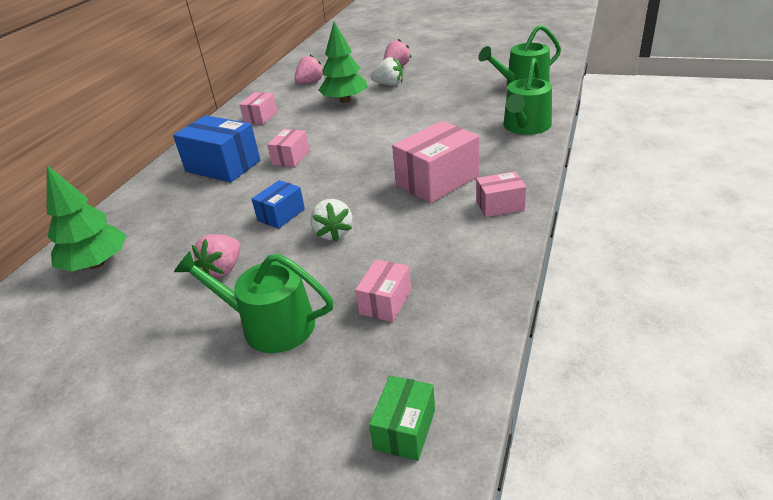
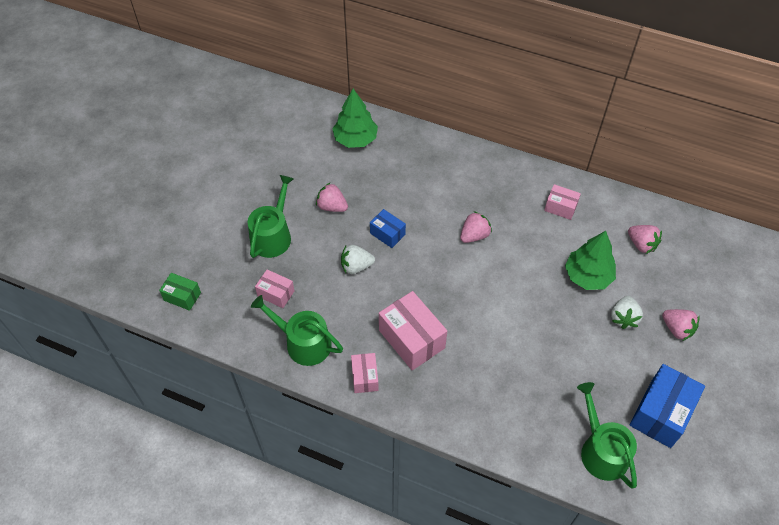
camera: 90 degrees right, 20 degrees up
blue box [173,115,260,183] -> blue box moved to [629,364,705,448]
pink box [267,129,310,167] -> pink strawberry [460,211,492,243]
green watering can [503,58,552,135] -> green watering can moved to [251,295,343,366]

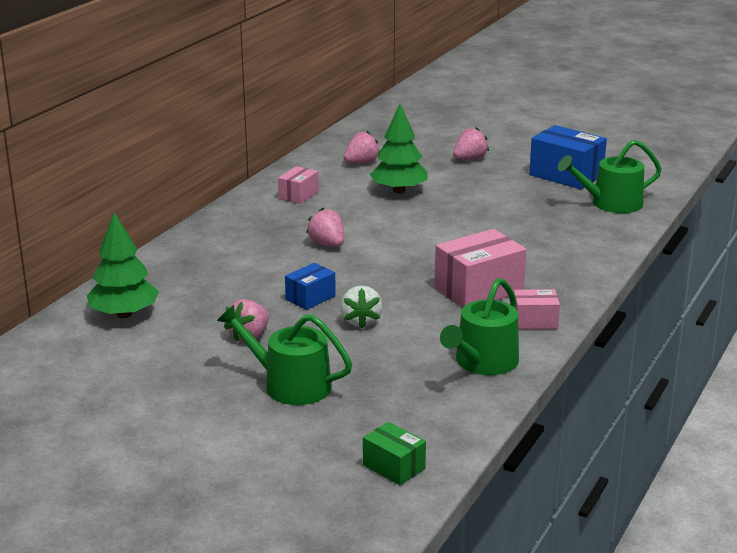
camera: 85 degrees left, 30 degrees down
green box [159,273,201,311] -> green box turned 75 degrees counterclockwise [363,422,426,485]
pink box [255,269,294,308] -> none
white strawberry [611,296,643,329] -> none

